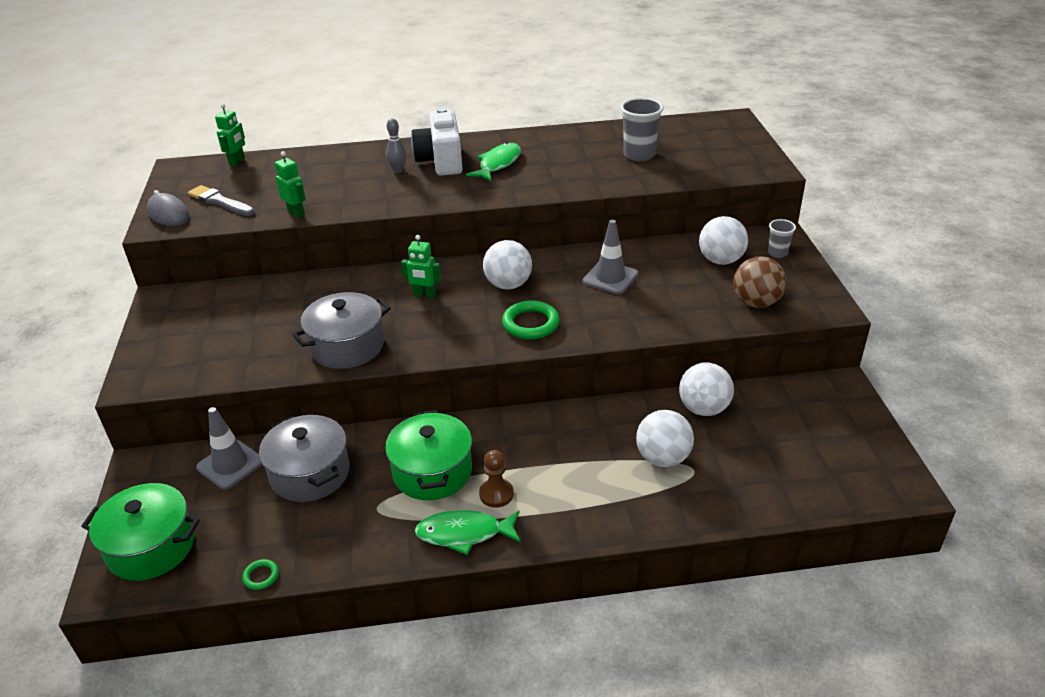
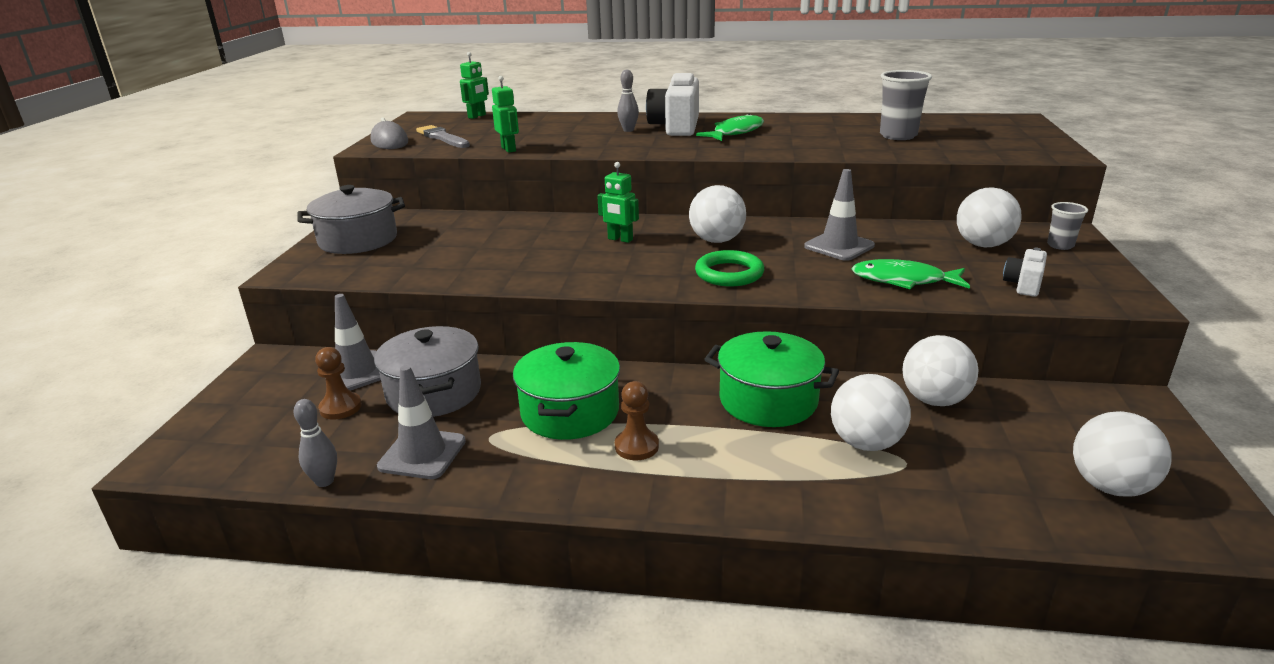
camera: 15 degrees right, 10 degrees down
green pot [81,483,200,581] -> green pot moved to [704,331,839,427]
green ring [242,559,279,590] -> grey bowling pin [294,399,337,487]
grey pot [292,292,391,369] -> grey pot moved to [297,185,405,254]
green fish [415,510,521,555] -> green fish moved to [851,259,970,289]
brown ball [733,256,787,308] -> white camera [1003,248,1047,297]
none -> brown pawn [315,347,362,420]
none -> grey traffic cone [377,365,466,479]
none -> white ball [1073,411,1171,497]

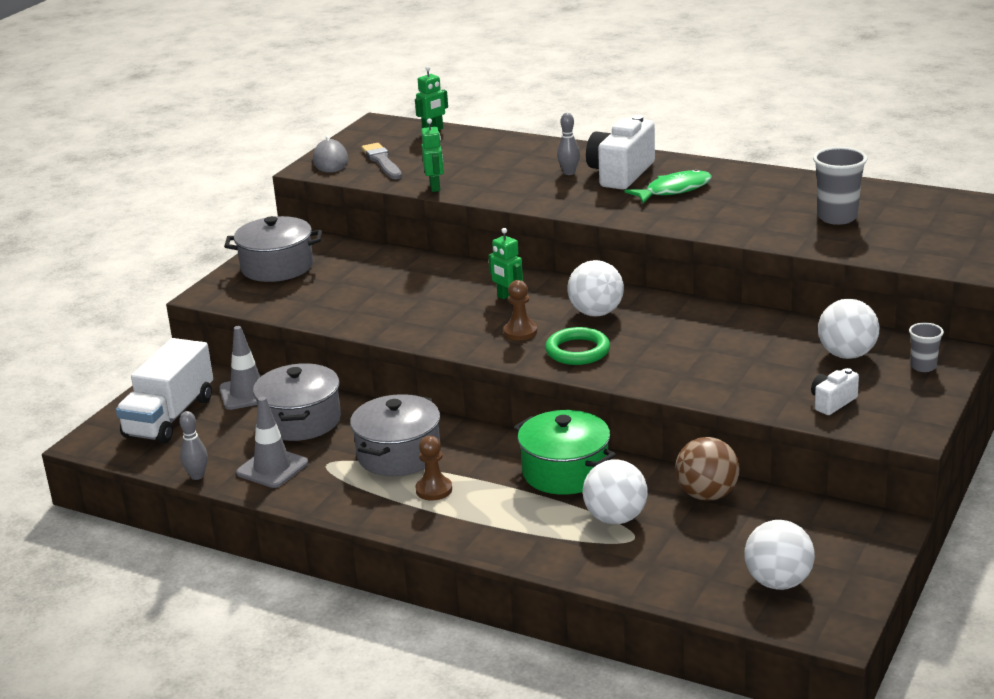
camera: 20 degrees right, 0 degrees up
brown pawn [315,347,362,420] -> brown pawn moved to [503,280,537,340]
green pot [513,342,620,440] -> grey pot [350,394,440,476]
grey traffic cone [804,169,875,261] -> none
green fish [851,259,970,289] -> none
white ball [902,335,979,406] -> brown ball [675,437,739,501]
none -> white truck [116,338,213,443]

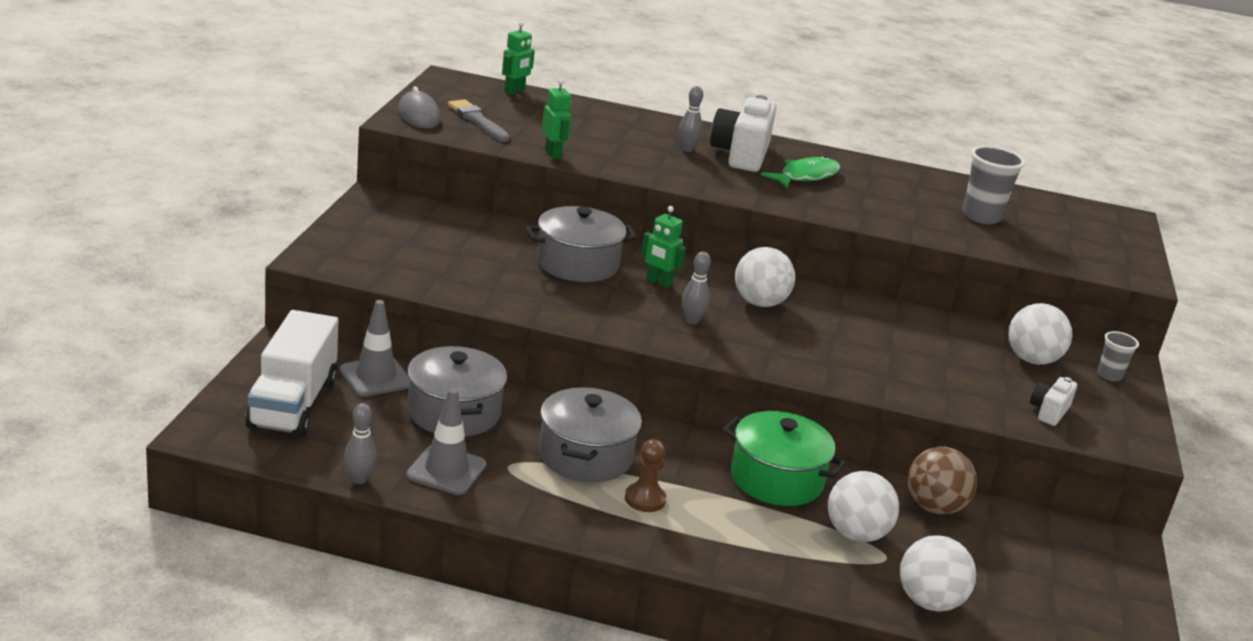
camera: 20 degrees left, 0 degrees up
grey pot [224,216,322,282] -> grey pot moved to [526,206,637,282]
brown pawn [503,280,537,340] -> grey bowling pin [682,251,711,324]
green ring [545,327,610,365] -> none
white ball [744,520,815,590] -> white ball moved to [900,536,976,612]

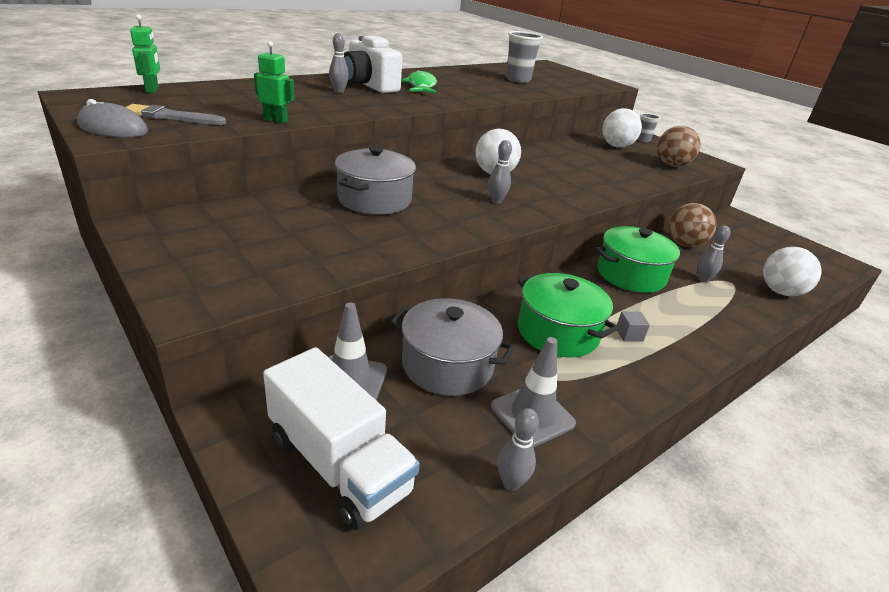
camera: 50 degrees left, 5 degrees up
grey pot [539,387,642,482] -> green pot [518,273,619,358]
brown pawn [625,439,666,512] -> grey cube [617,312,650,342]
green robot [641,206,686,288] -> none
white ball [828,471,899,542] -> grey bowling pin [698,225,730,283]
white camera [1030,377,1077,426] -> brown ball [657,126,700,167]

